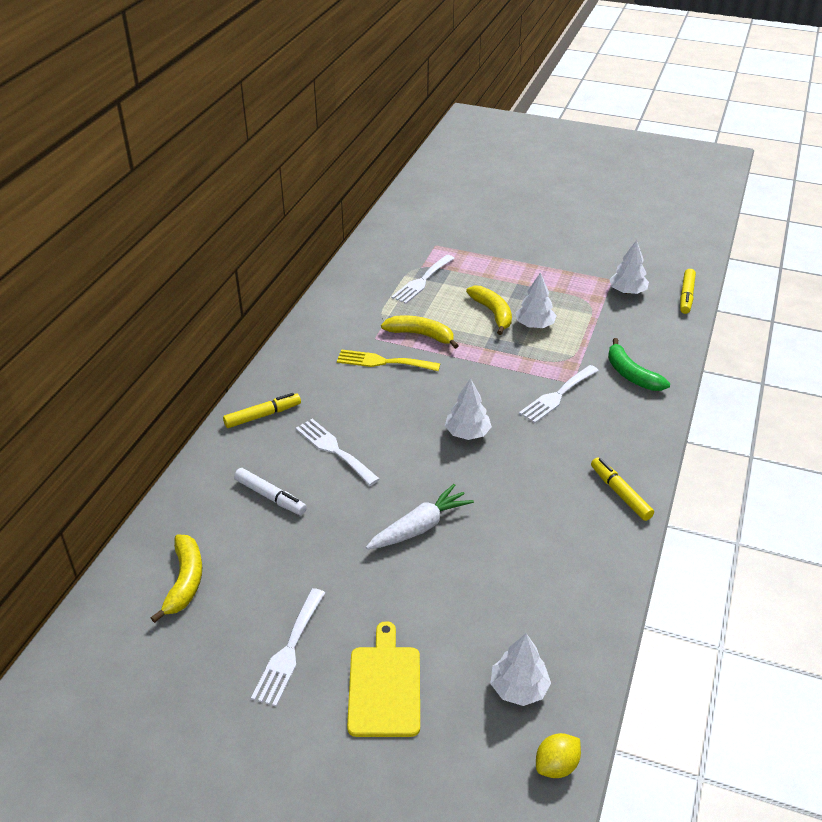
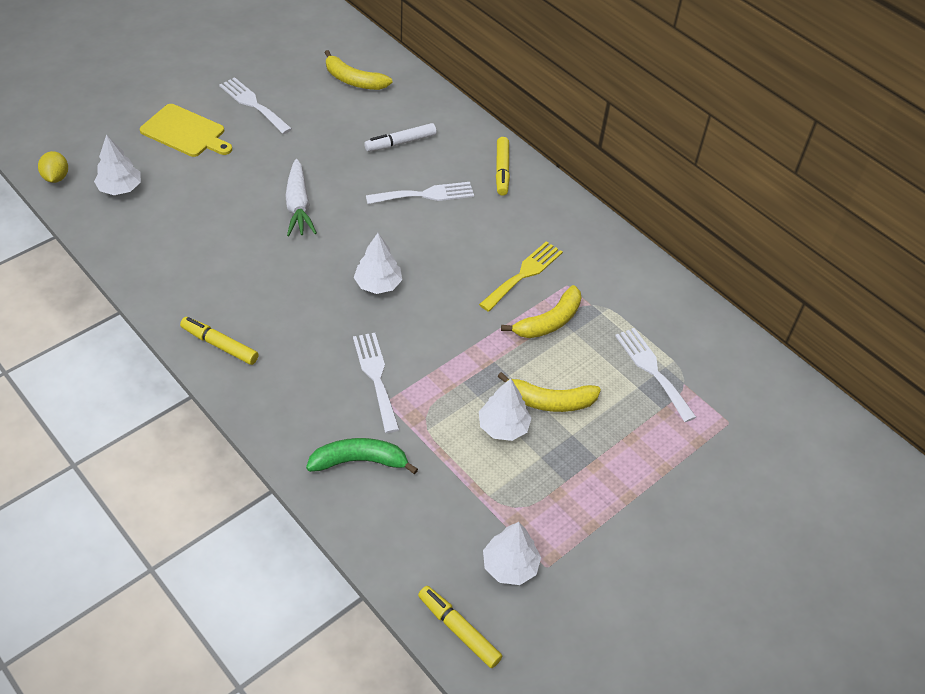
camera: 115 degrees right, 10 degrees up
yellow marker [591,457,654,521] -> yellow marker turned 150 degrees counterclockwise [180,317,259,365]

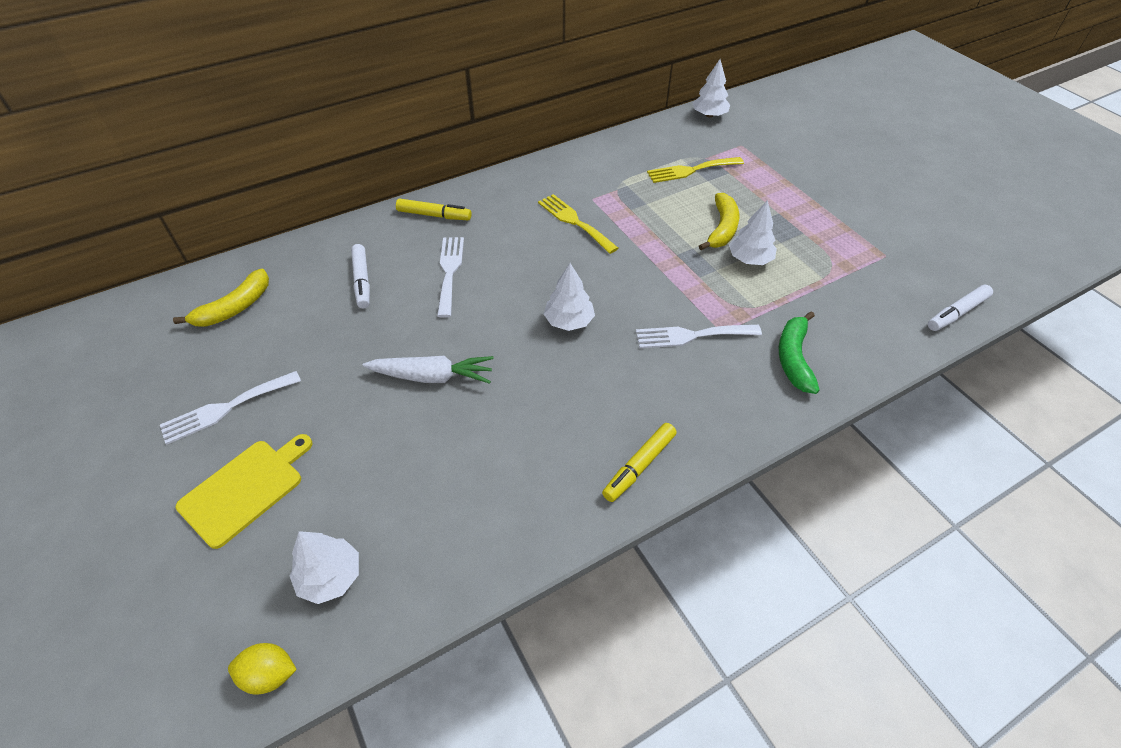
camera: 75 degrees left, 0 degrees up
yellow marker [418,586,502,668] -> white marker [928,285,993,331]
white tree [483,522,541,585] -> white tree moved to [693,59,730,118]
yellow banana [501,285,581,338] -> none
white fork [615,328,696,422] -> yellow fork [647,157,744,183]

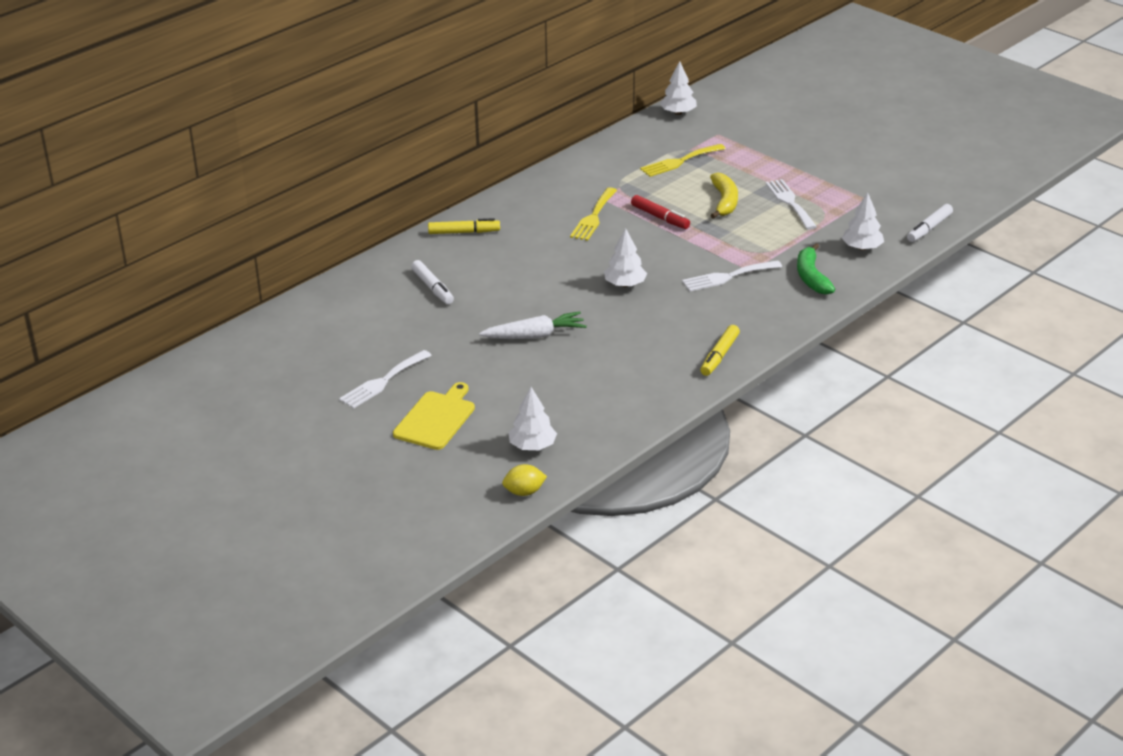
camera: 15 degrees left, 15 degrees down
yellow banana [173,269,269,327] -> none
white fork [437,237,464,318] -> white fork moved to [765,179,817,230]
yellow fork [538,194,618,254] -> yellow fork turned 105 degrees counterclockwise [570,187,617,241]
white tree [729,200,777,265] -> white tree moved to [842,192,884,250]
none -> red marker [631,195,690,229]

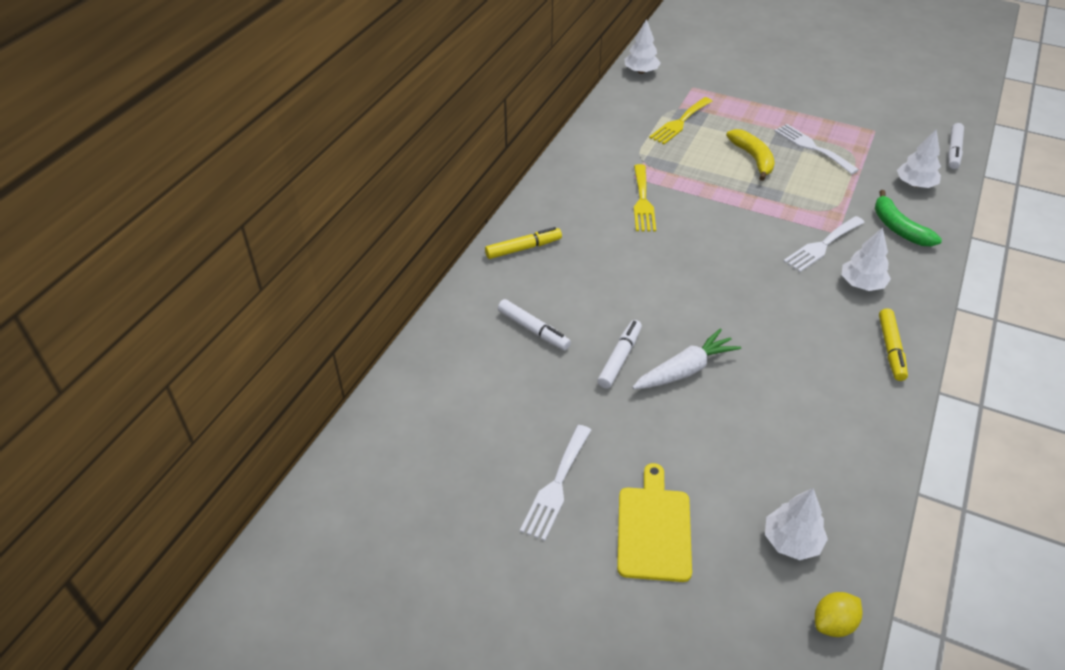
camera: 20 degrees left, 10 degrees up
white tree [604,228,647,287] -> white tree moved to [842,227,891,291]
red marker [631,195,690,229] -> none
none -> white marker [597,320,642,389]

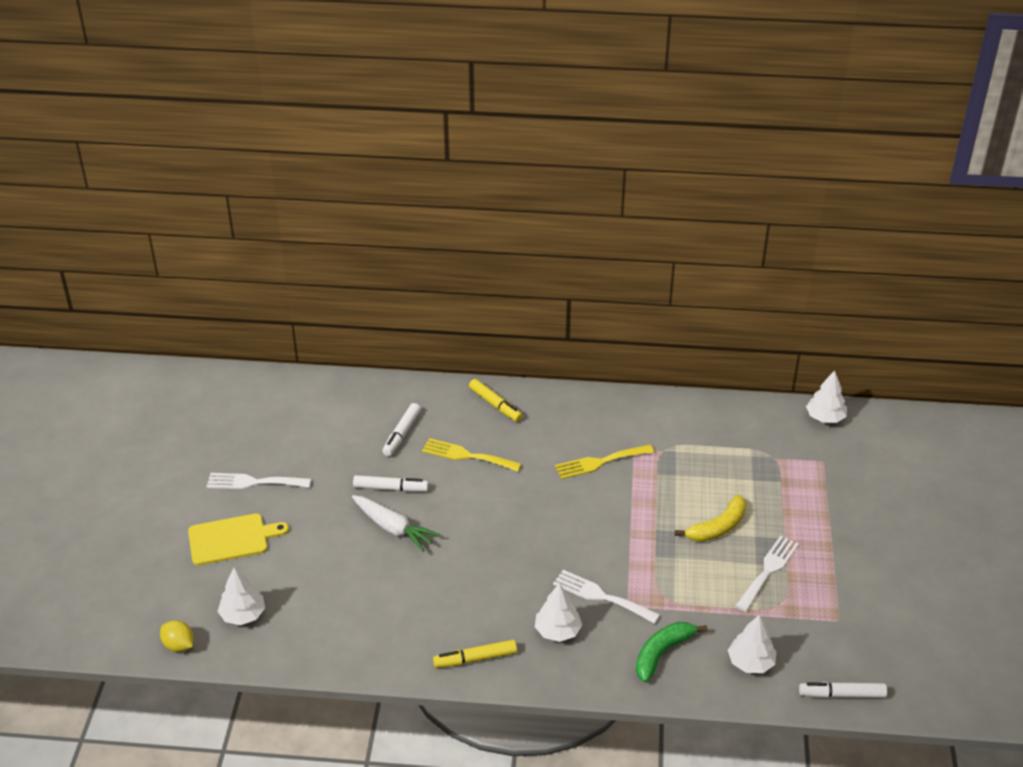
camera: 70 degrees right, 5 degrees down
yellow fork [649,97,712,144] -> yellow fork moved to [422,438,522,472]

